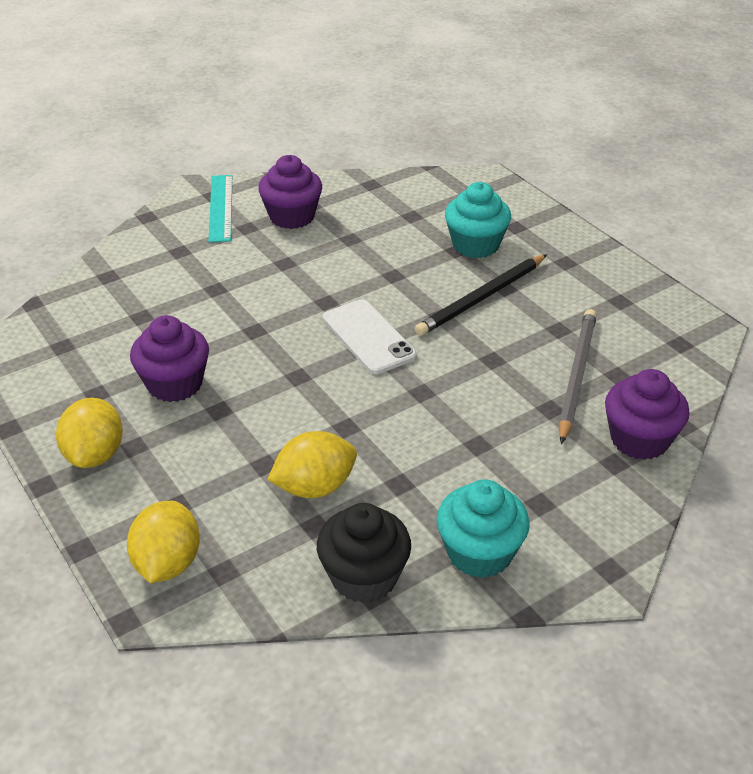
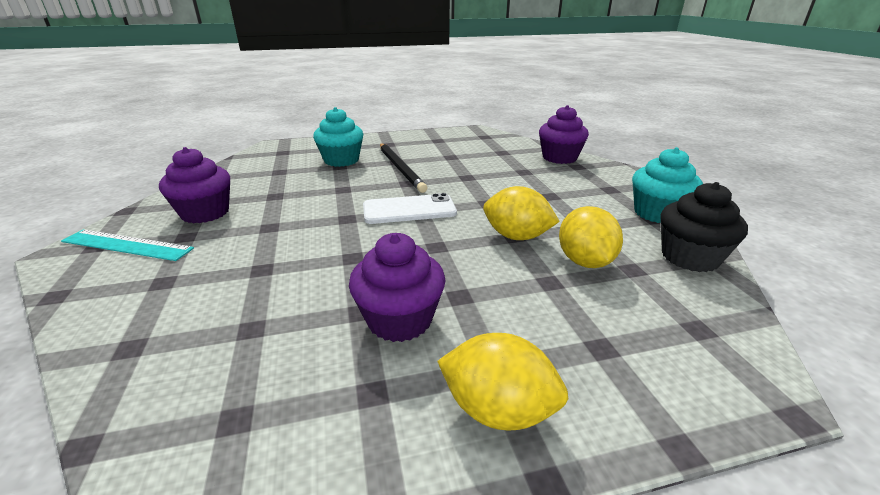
camera: 70 degrees left, 10 degrees down
yellow lemon [127,501,200,583] -> yellow lemon moved to [483,186,560,240]
grey pencil [559,309,597,444] -> none

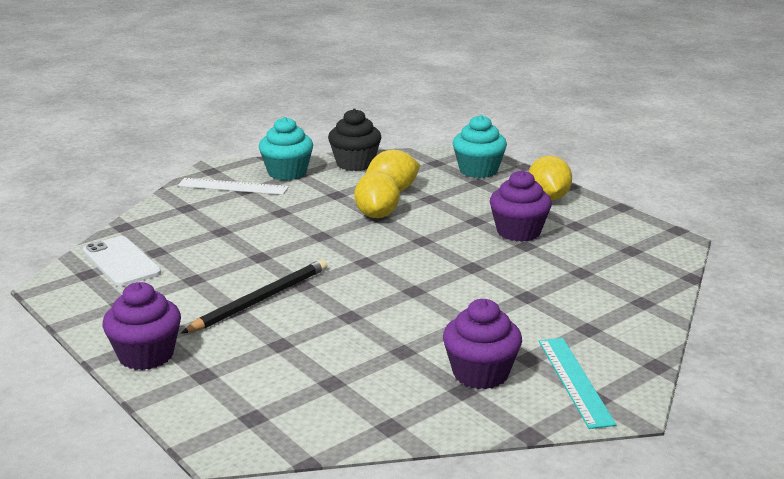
camera: 115 degrees left, 5 degrees down
turquoise cupcake [313,107,363,167] -> turquoise cupcake moved to [453,115,507,178]
white phone [363,193,457,224] -> white phone moved to [83,236,161,287]
purple cupcake [539,105,589,164] -> purple cupcake moved to [102,282,181,370]
none -> white ruler [178,178,289,195]

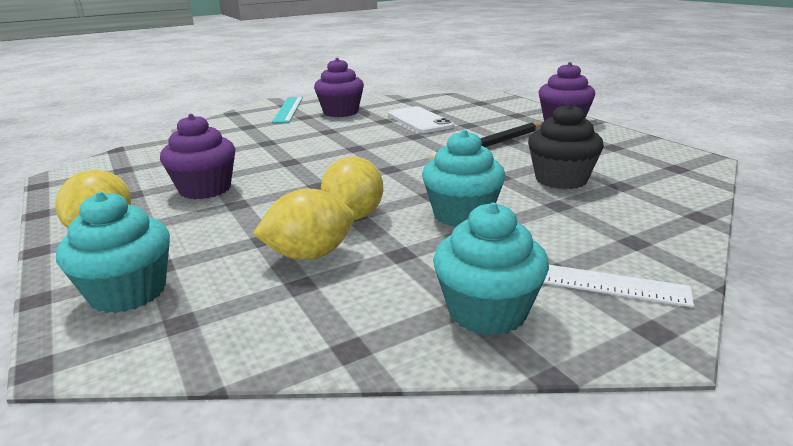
camera: 170 degrees left, 0 degrees up
white phone [83,236,161,287] -> white phone moved to [388,106,454,133]
black cupcake [328,109,381,171] -> black cupcake moved to [528,103,604,189]
none -> turquoise cupcake [422,130,506,227]

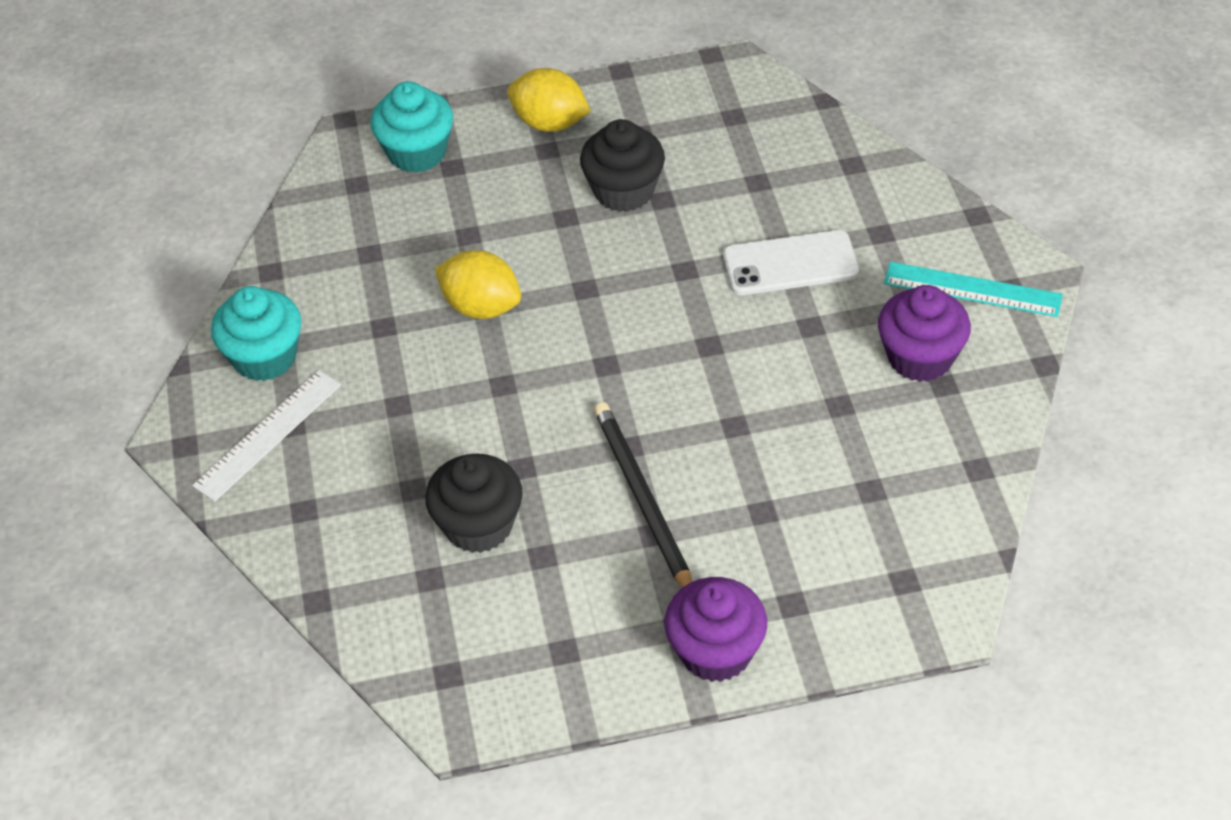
camera: 110 degrees right, 25 degrees up
purple cupcake [160,114,236,199] -> black cupcake [580,119,665,212]
yellow lemon [253,188,355,260] -> none
white phone [388,106,454,133] -> white phone moved to [723,230,859,295]
turquoise cupcake [422,130,506,227] -> none

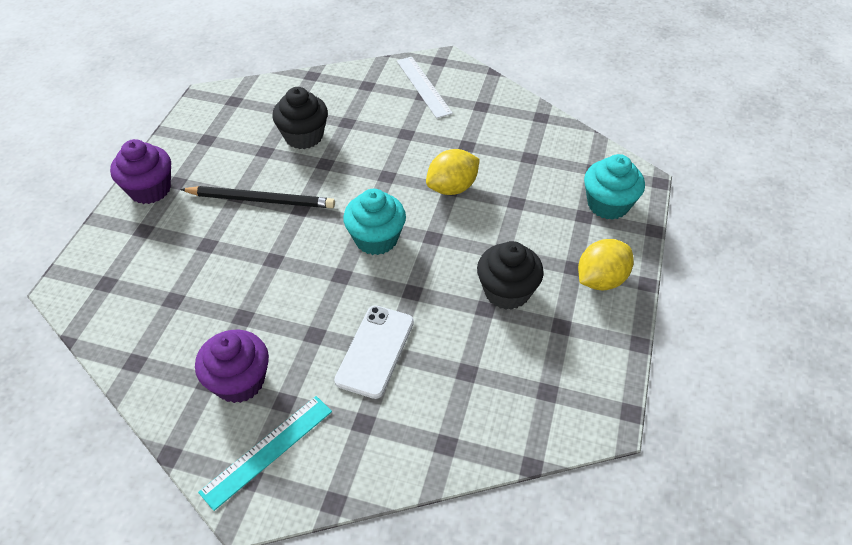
camera: 115 degrees right, 0 degrees up
turquoise cupcake [211,286,301,381] -> turquoise cupcake moved to [343,189,406,255]

